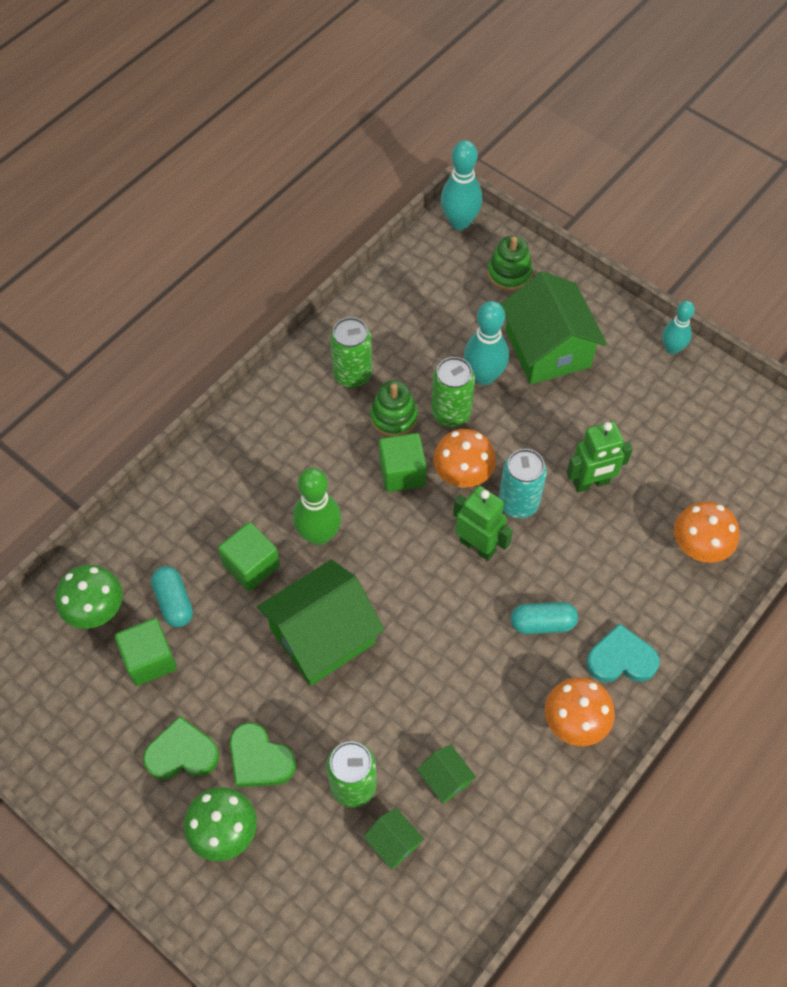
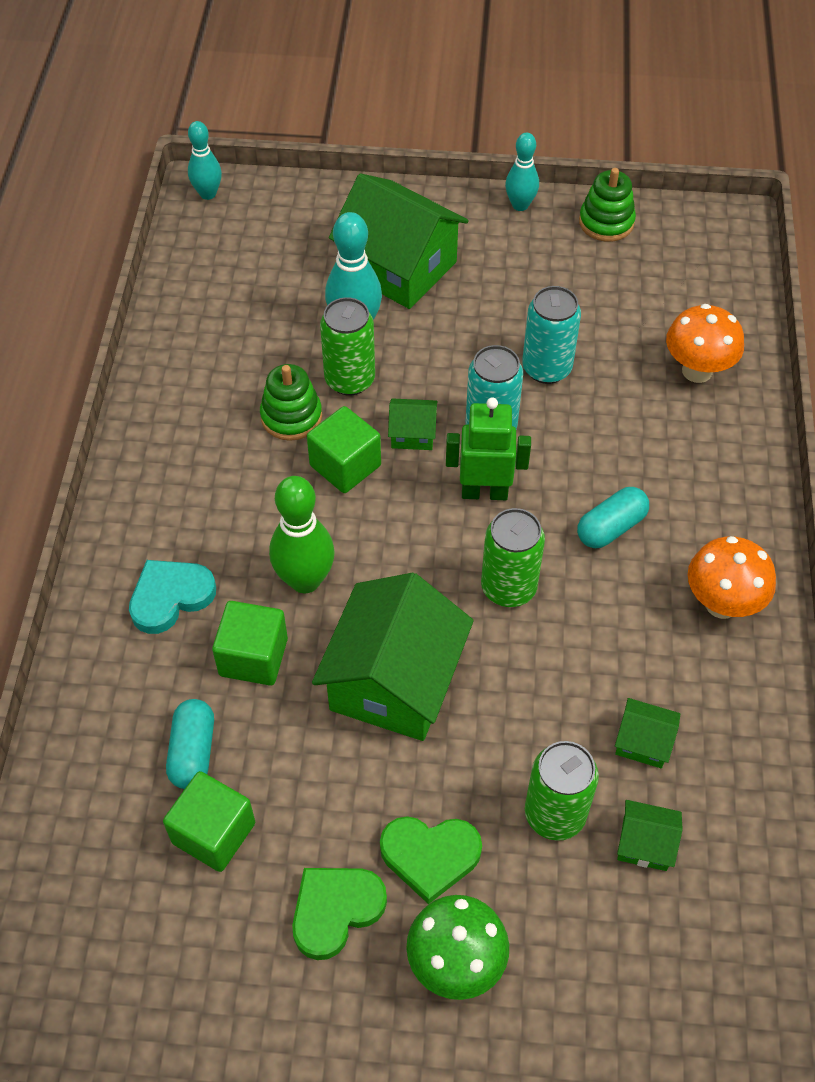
camera: 35 degrees left, 5 degrees down
green mushroom [55,565,123,629] -> none
turquoise capsule [151,566,193,627] -> turquoise capsule turned 60 degrees clockwise [166,699,214,789]
green can [330,317,372,388] -> green can moved to [481,508,545,607]
orange mushroom [433,429,496,487] -> green house [388,398,438,450]
turquoise bowling pin [441,140,482,230] -> turquoise bowling pin [188,121,222,200], size x0.64
green stacking toy [487,236,533,291] -> green stacking toy moved to [579,168,636,242]
green robot [567,421,633,492] -> turquoise can [522,286,581,384]
turquoise heart [586,623,660,682] -> turquoise heart moved to [129,560,216,634]

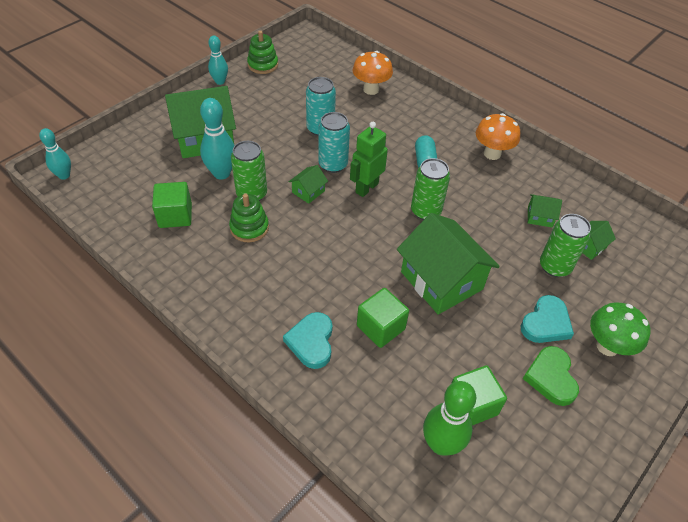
camera: 55 degrees left, 5 degrees down
turquoise capsule [166,699,214,789] -> none
green bowling pin [269,476,335,593] -> green bowling pin moved to [423,381,476,456]
green cube [307,406,381,493] -> green cube moved to [152,182,192,228]
green heart [380,816,482,904] -> turquoise heart [521,295,574,343]
green house [615,698,680,768] -> green house turned 45 degrees clockwise [528,194,562,227]

